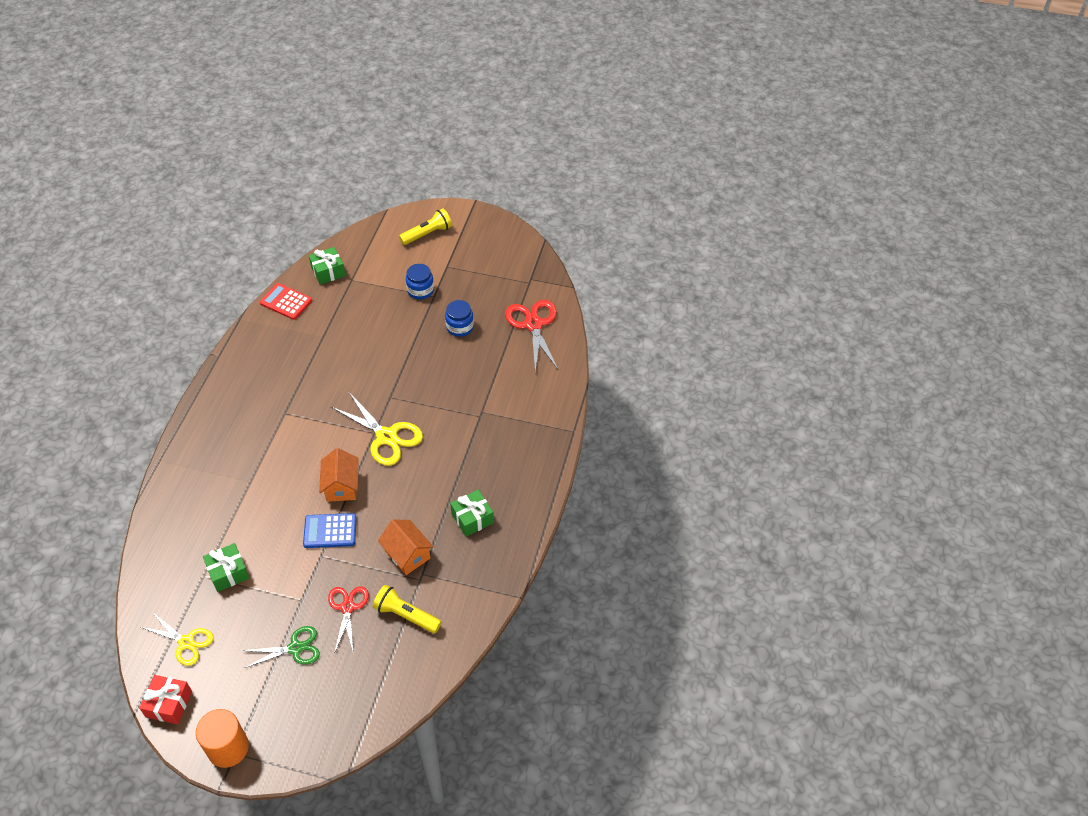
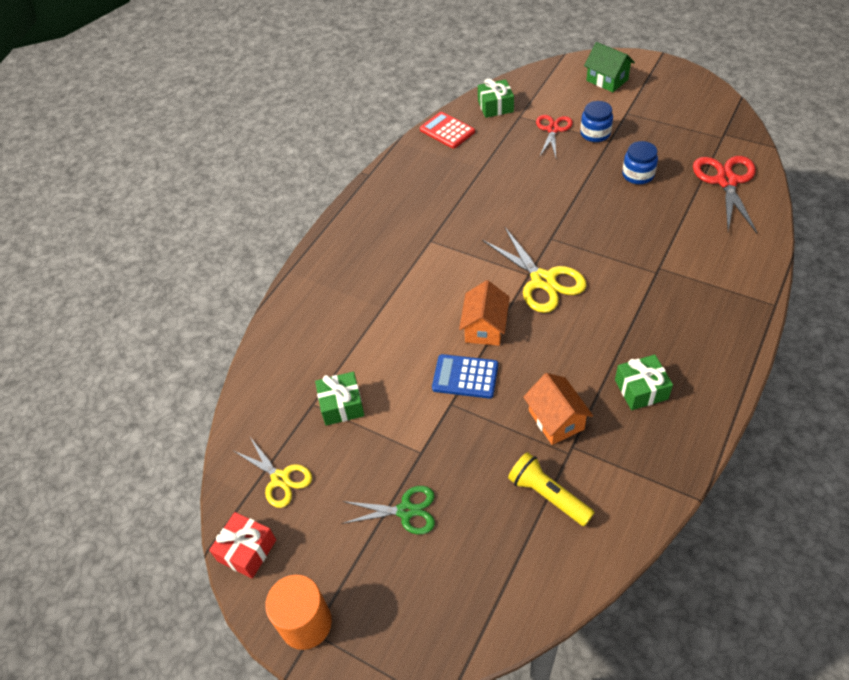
camera: 20 degrees right, 0 degrees up
red scissors [328,586,369,651] -> red scissors moved to [536,115,573,158]
yellow flashlight [399,208,452,245] -> green house [584,42,635,92]

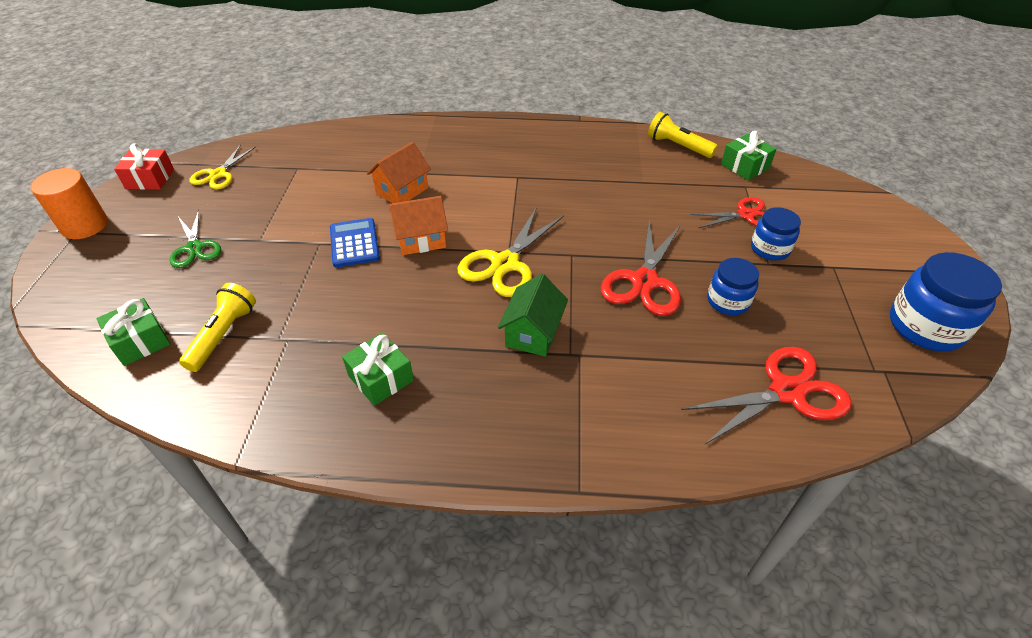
camera: 60 degrees right, 5 degrees down
green gift [315,372,364,426] -> green gift moved to [96,298,170,366]
red calculator [420,112,475,149] -> yellow flashlight [648,112,718,158]
orange house [523,373,593,445] -> orange house moved to [367,142,431,203]
green house [584,42,635,92] -> green house moved to [498,274,568,357]
none -> red scissors [601,220,681,316]
none -> blue jar [890,252,1002,352]

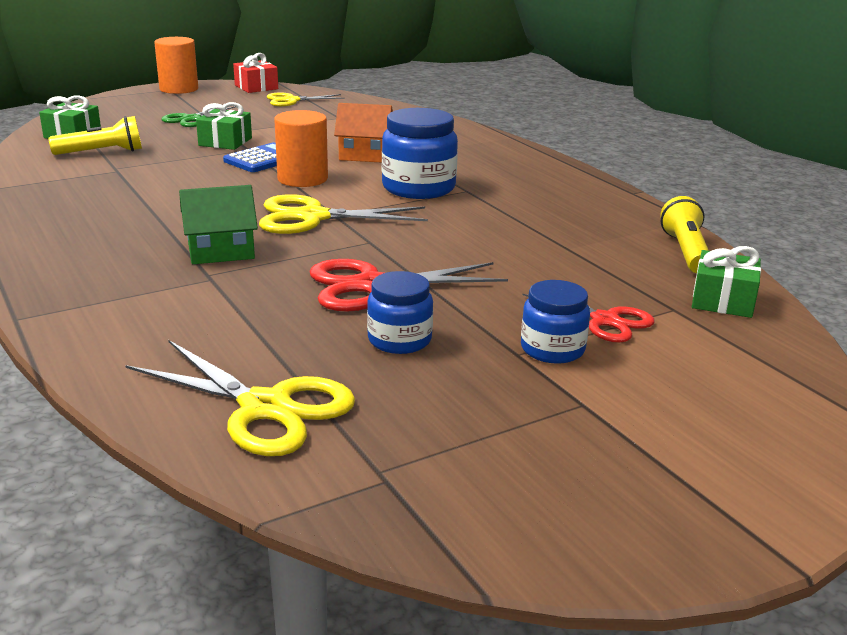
camera: 55 degrees right, 20 degrees down
green gift [342,333,414,406] -> green gift moved to [196,102,252,150]
orange house [389,196,448,255] -> orange cylinder [274,110,328,187]
red scissors [681,347,852,445] -> yellow scissors [125,340,355,456]
blue jar [890,252,1002,352] -> blue jar moved to [382,108,458,199]

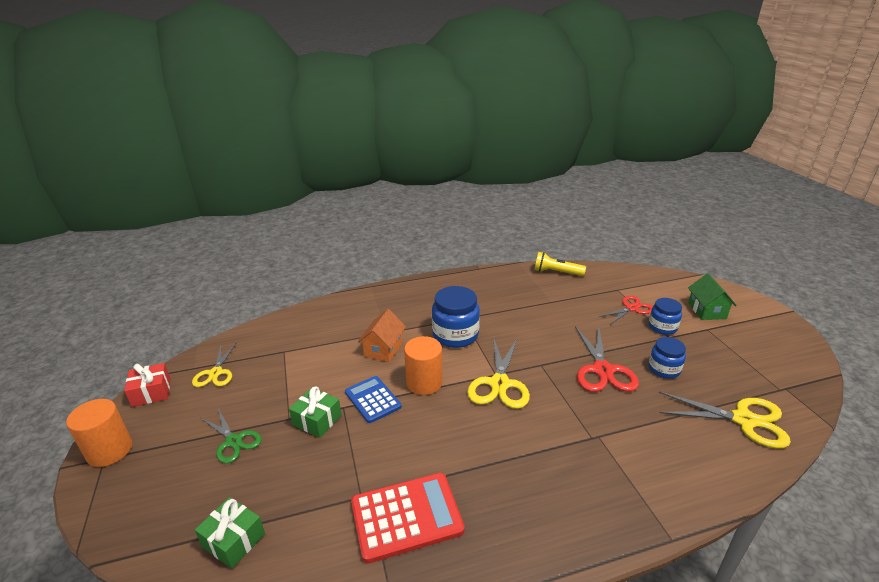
camera: 75 degrees left, 5 degrees up
yellow flashlight [49,116,142,155] -> none
yellow scissors [125,340,355,456] -> yellow scissors turned 60 degrees clockwise [659,392,791,448]
green house [179,185,258,264] -> green house moved to [688,273,736,320]
green gift [692,246,761,318] -> none
none -> red calculator [351,473,465,564]

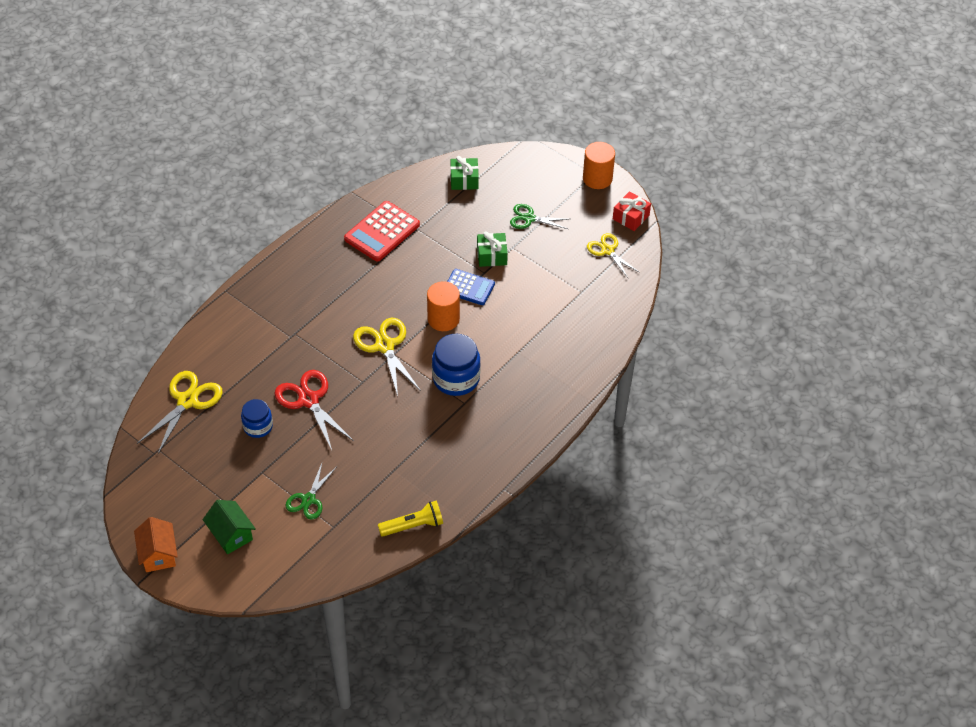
camera: 145 degrees right, 20 degrees up
orange house [358,309,406,362] -> orange house moved to [134,517,178,572]
red scissors [599,296,653,325] -> green scissors [285,463,336,520]
blue jar [649,298,682,335] -> none
yellow scissors [659,392,791,448] -> yellow scissors turned 135 degrees clockwise [137,371,223,454]

